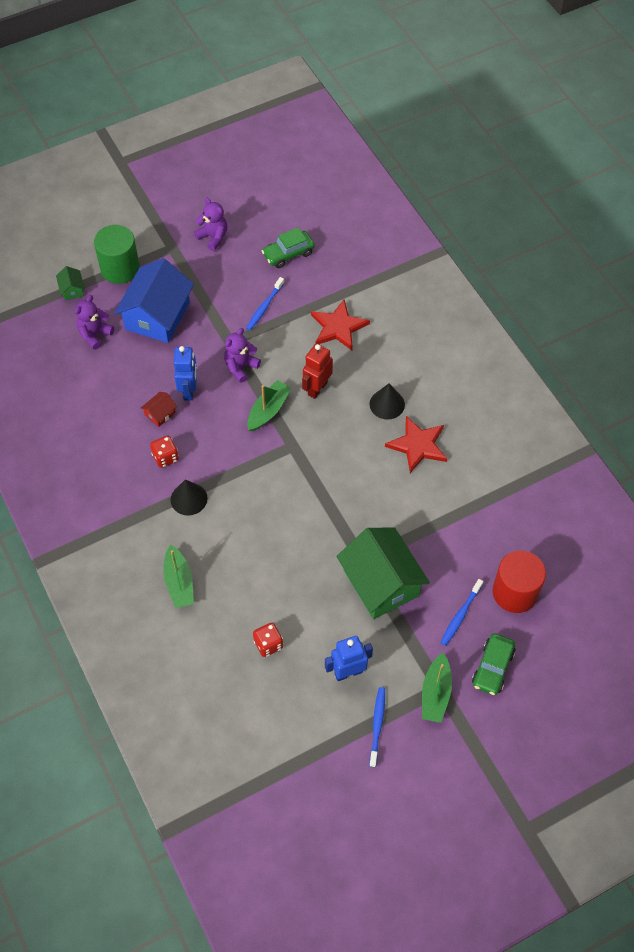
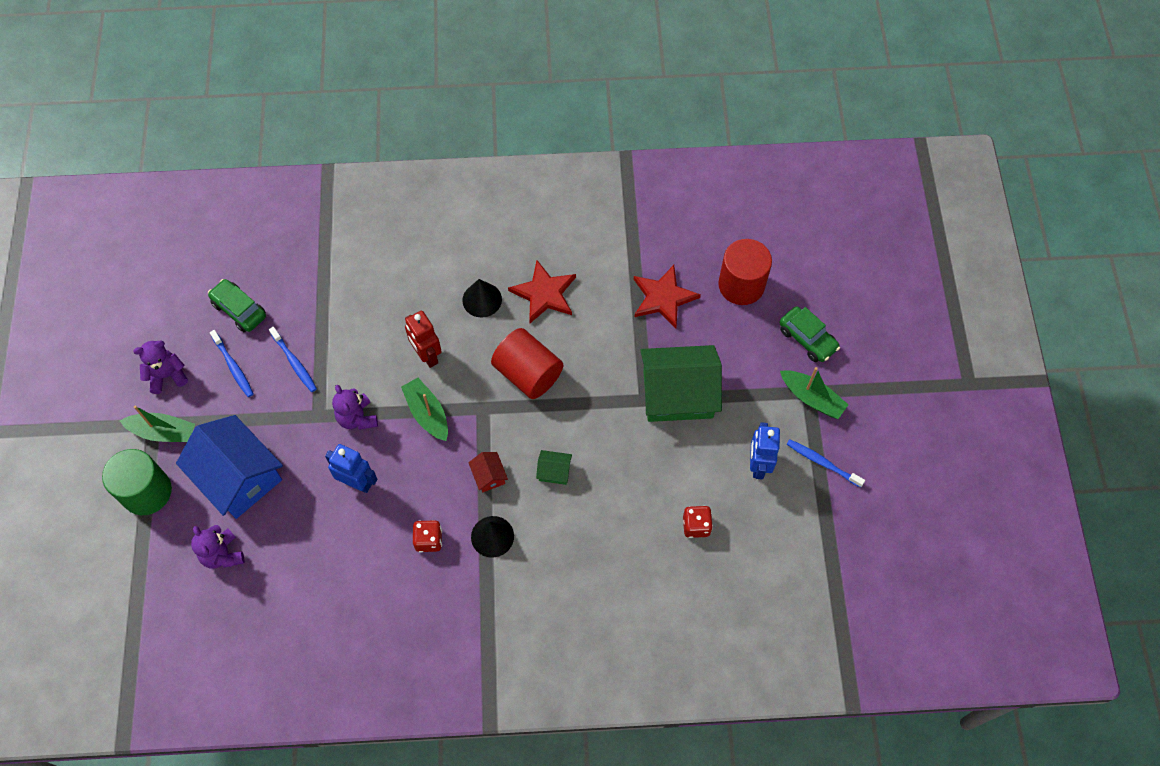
camera: 65 degrees left, 5 degrees up
green house [56,266,85,300] -> green house moved to [536,450,572,485]
red house [141,392,177,427] -> red house moved to [468,452,508,492]
green boat [163,544,194,608] -> green boat moved to [120,405,195,442]
green car [262,227,315,268] -> green car turned 135 degrees clockwise [208,279,266,332]
red star [311,300,370,350] -> red star moved to [634,265,701,328]
blue toothbrush [441,579,483,646] -> blue toothbrush moved to [210,330,253,397]
none -> red cylinder [491,328,563,399]

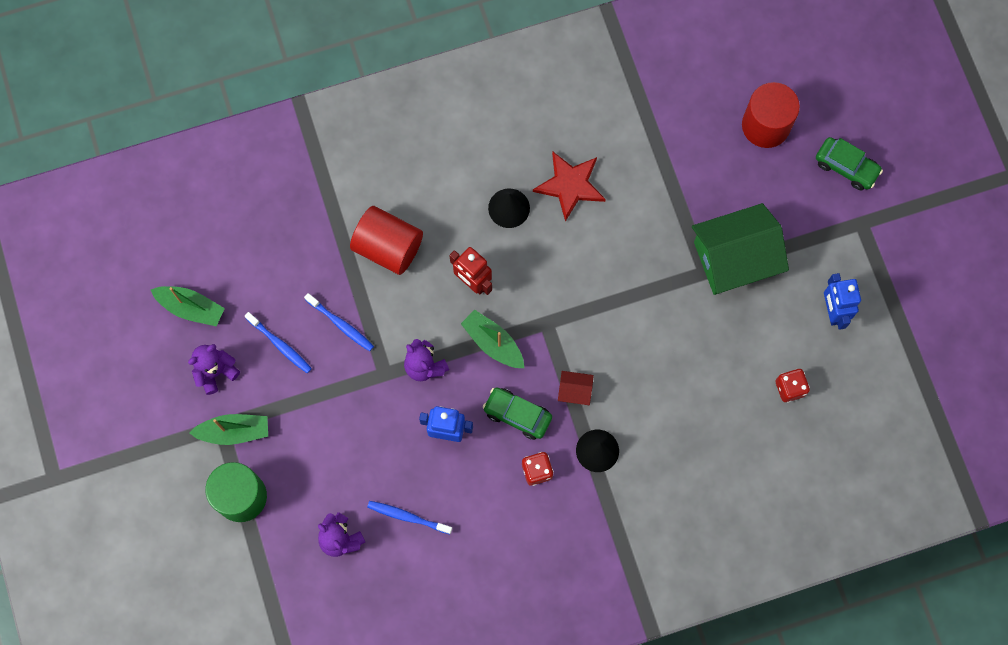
camera: 15 degrees left, 10 degrees up
blue house [176,415,283,519] -> none
green car [208,279,266,332] -> green car moved to [483,388,552,440]
red house [468,452,508,492] -> red house turned 45 degrees counterclockwise [558,371,594,405]
red cylinder [491,328,563,399] -> red cylinder moved to [350,206,423,275]
green house [536,450,572,485] -> none
red star [634,265,701,328] -> none
green boat [780,367,849,419] -> green boat moved to [151,286,225,326]
blue toothbrush [787,439,865,488] -> blue toothbrush moved to [367,501,452,534]

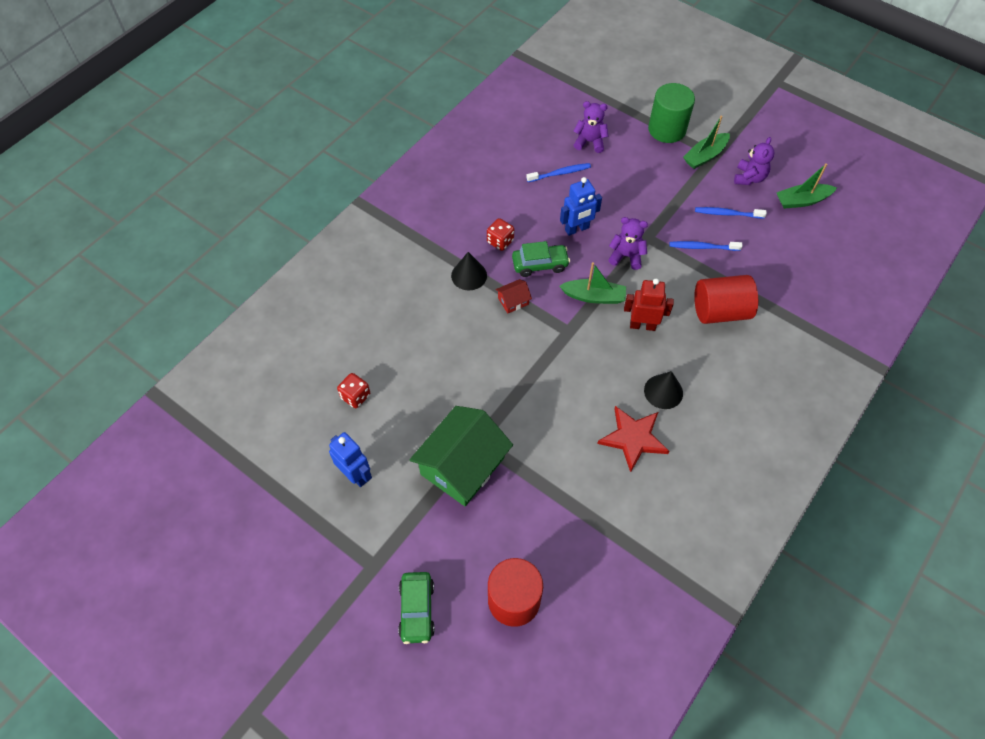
camera: 145 degrees right, 15 degrees down
green car [816,137,883,190] -> green car turned 90 degrees counterclockwise [398,572,435,644]

